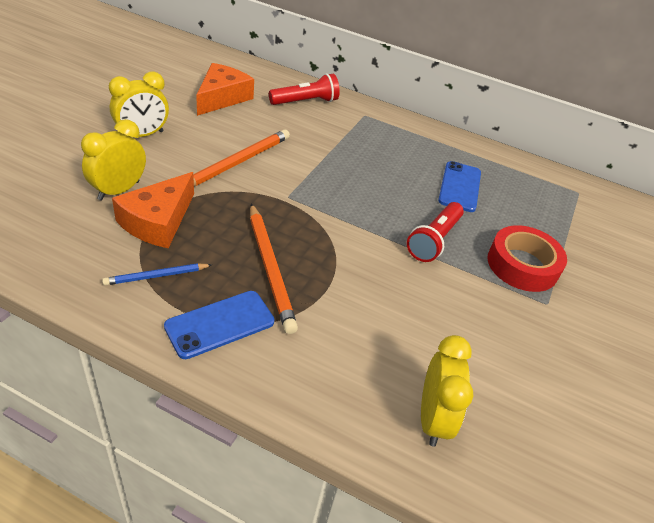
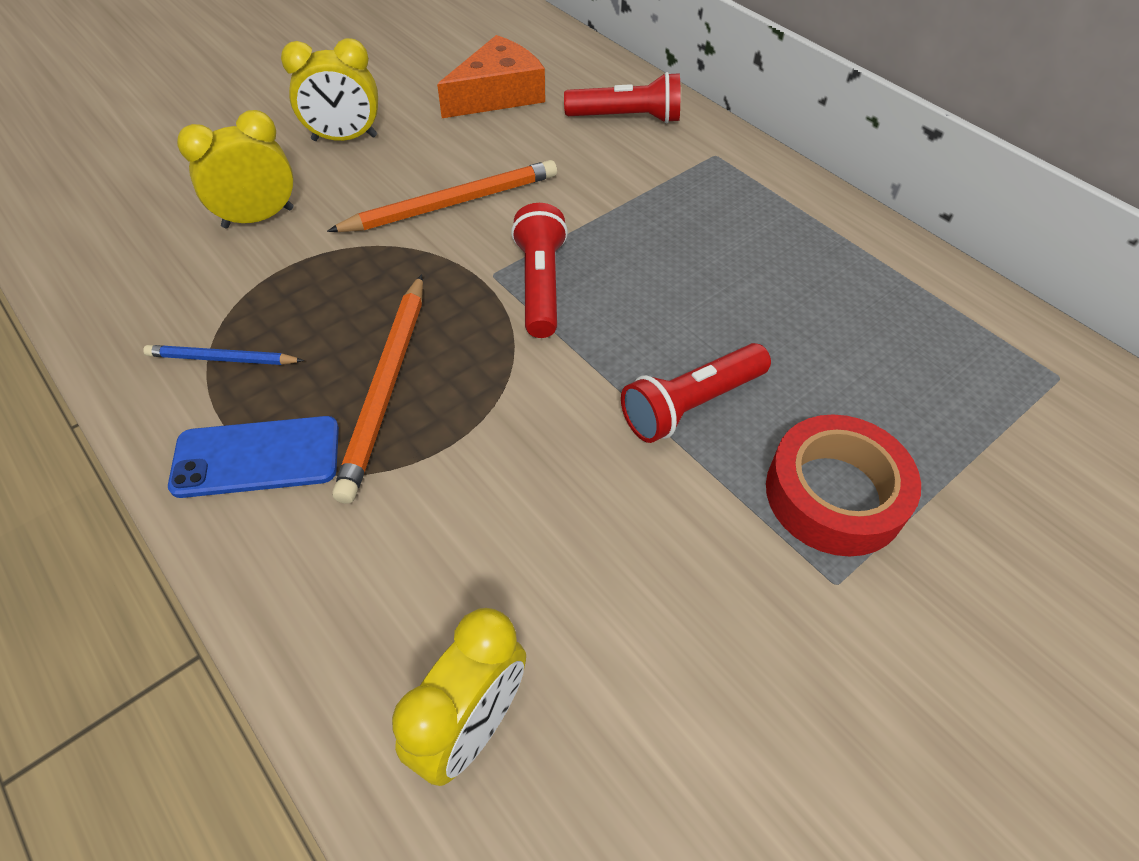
camera: 30 degrees right, 10 degrees up
orange cheese [112,172,194,248] -> none
blue phone [438,161,481,212] -> none
none -> red flashlight [511,203,568,338]

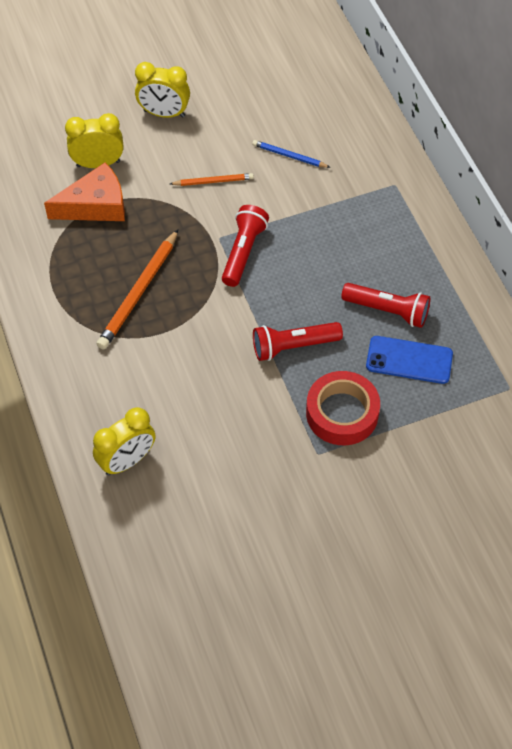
camera: 20 degrees right, 5 degrees up
blue pencil [143,345,304,365] -> blue pencil moved to [252,140,331,168]
blue phone [168,416,339,498] -> blue phone moved to [366,336,453,384]
orange pencil [327,160,557,232] -> orange pencil [170,173,254,186], size x0.56
orange cheese [437,35,545,118] -> orange cheese moved to [44,162,125,221]
red flashlight [564,72,680,123] -> red flashlight moved to [341,283,430,328]

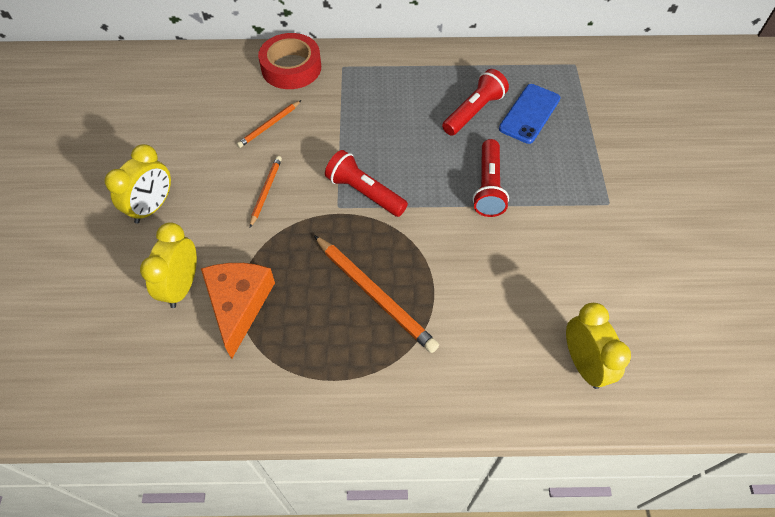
camera: 70 degrees left, 0 degrees up
blue pencil [252,140,331,168] -> orange pencil [237,100,301,148]
red tape [306,371,380,445] -> red tape moved to [258,33,321,89]

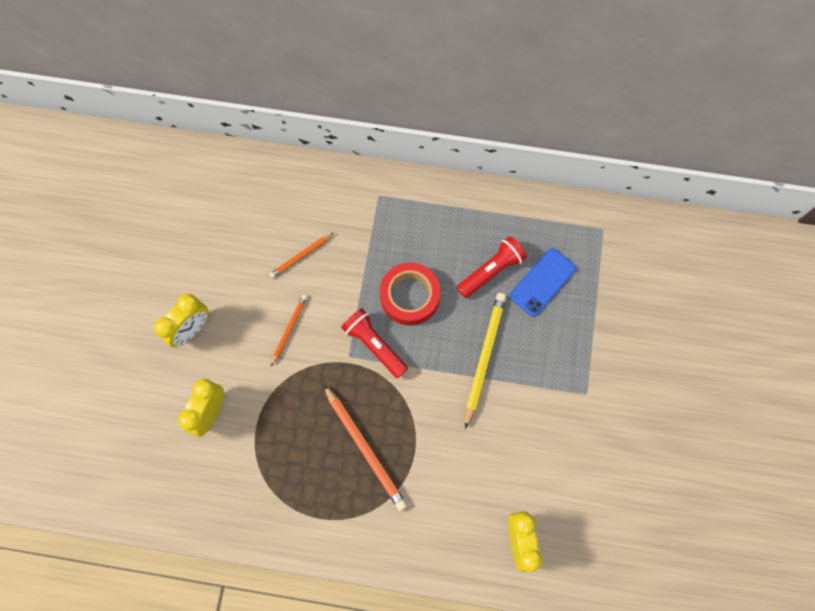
camera: 10 degrees right, 15 degrees up
orange cheese [201,263,275,359] -> none
red tape [258,33,321,89] -> red tape moved to [380,263,441,325]
red flashlight [473,139,509,217] -> yellow pencil [465,293,506,429]

